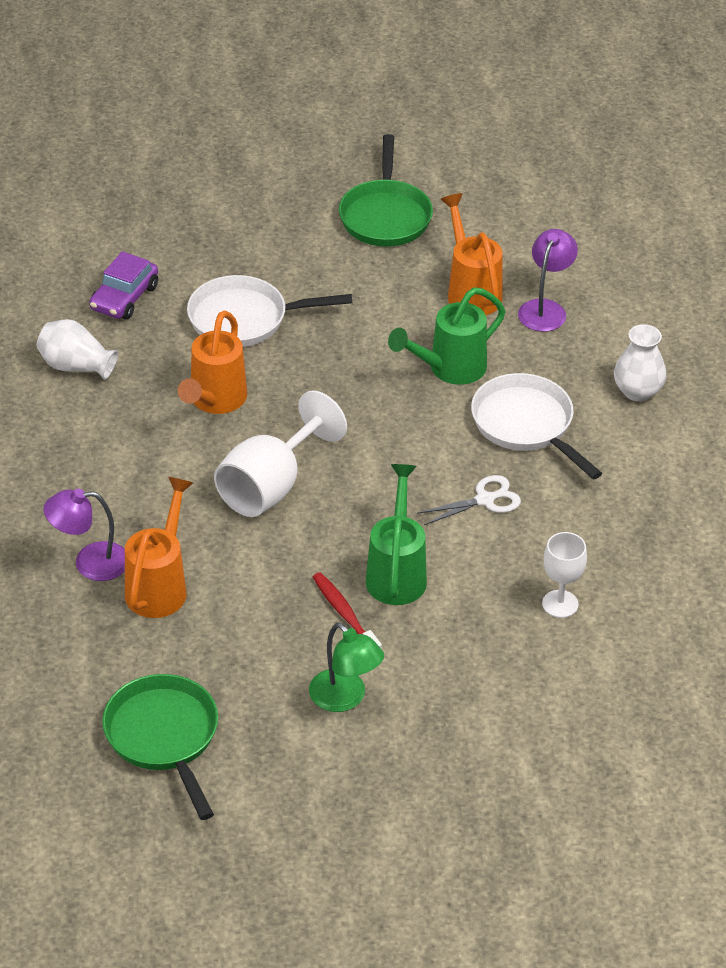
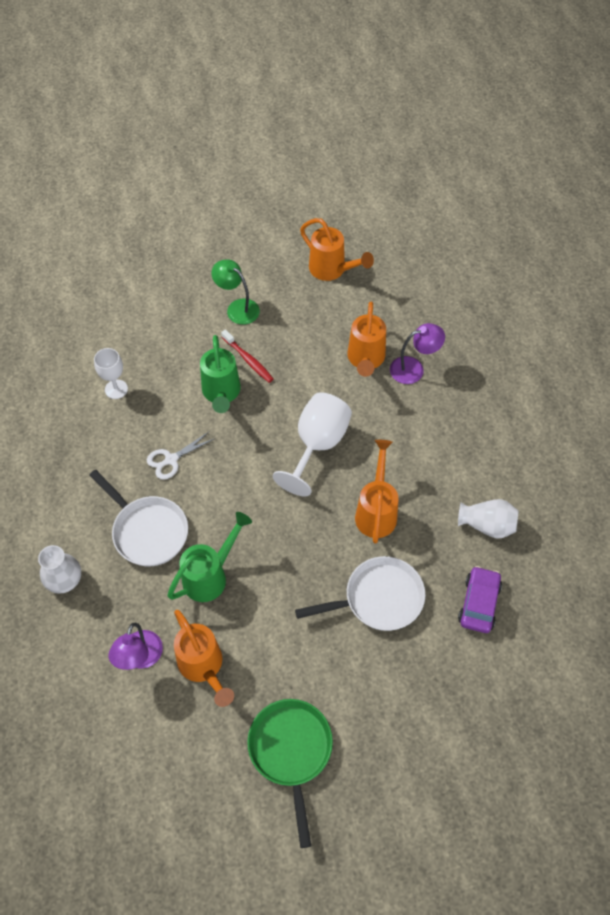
camera: 170 degrees right, 15 degrees up
green pan [102,674,218,820] -> orange watering can [300,218,374,281]

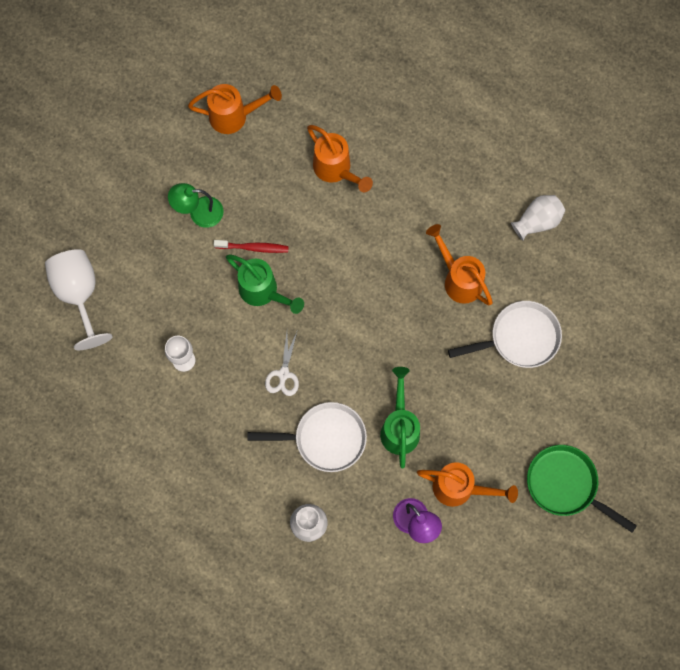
camera: 45 degrees left, 15 degrees up
white goblet [273,392,352,497] -> white goblet moved to [45,249,113,350]
white pan [295,556,425,631] -> white pan turned 45 degrees clockwise [448,301,562,368]
purple lamp [390,323,445,384] -> none
purple car [458,566,502,633] -> none

